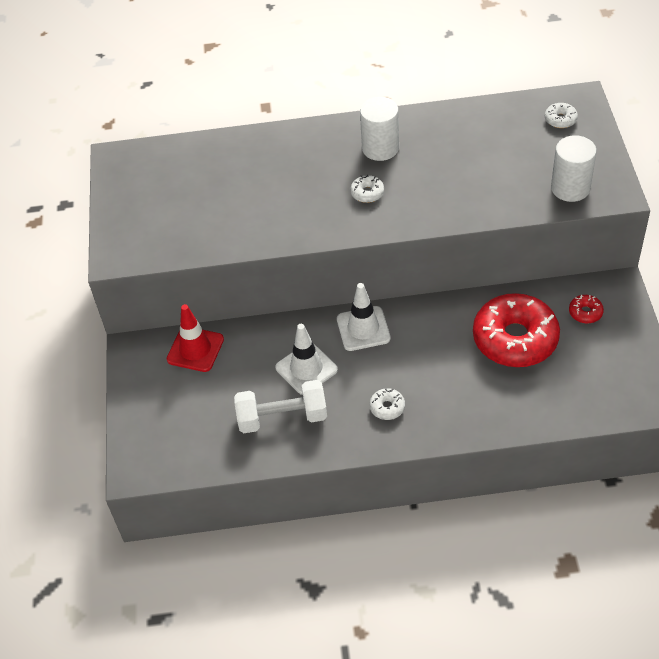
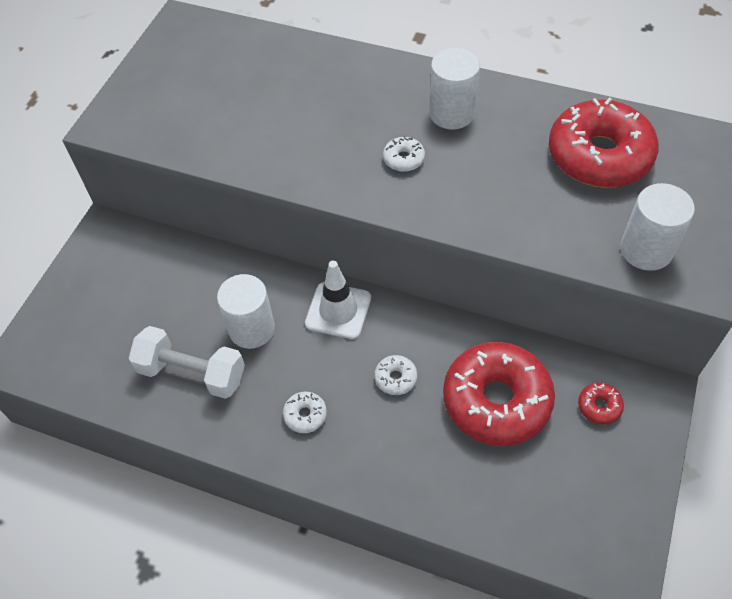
camera: 25 degrees right, 5 degrees up
red traffic cone [167,304,224,372] -> none
white traffic cone [275,324,338,395] -> white cylinder [217,274,275,349]
white donut [545,103,578,128] -> white donut moved to [375,355,417,395]
none -> red donut [549,97,658,188]

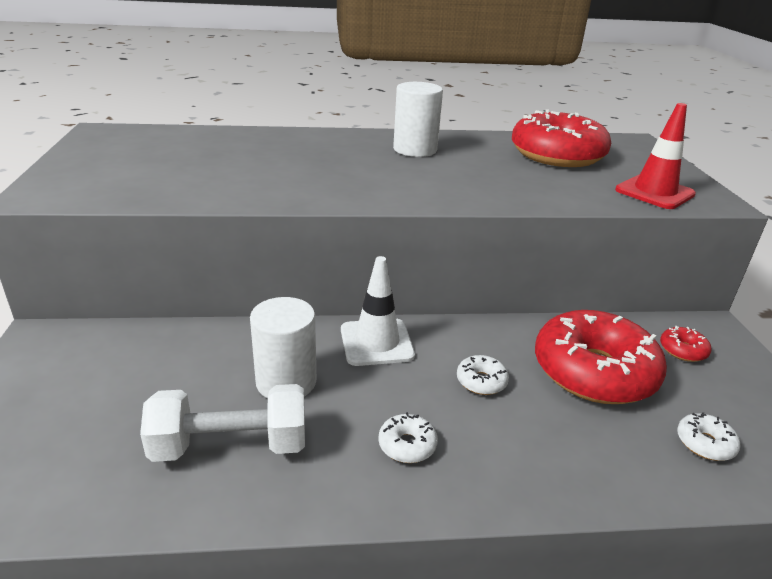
camera: 30 degrees left, 25 degrees down
white donut [383,136,425,172] -> white donut moved to [677,412,741,461]
white cylinder [620,183,695,271] -> red traffic cone [615,103,696,209]

